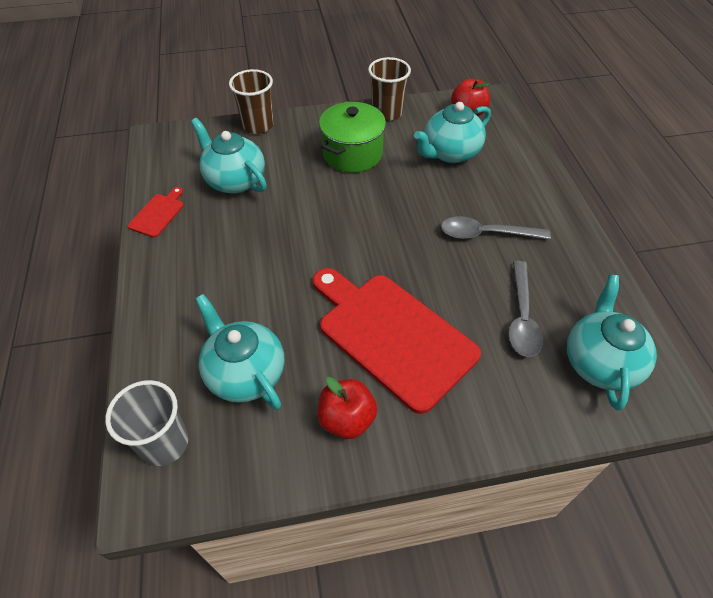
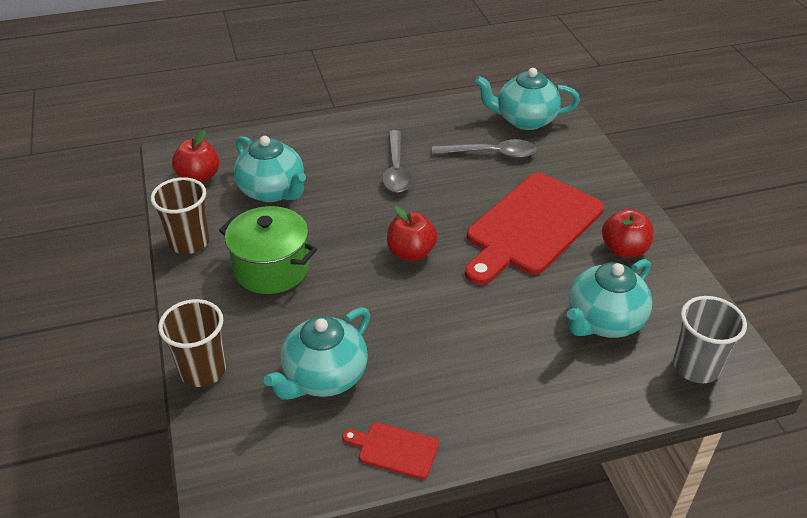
camera: 95 degrees left, 10 degrees down
none -> red apple [387,206,438,261]

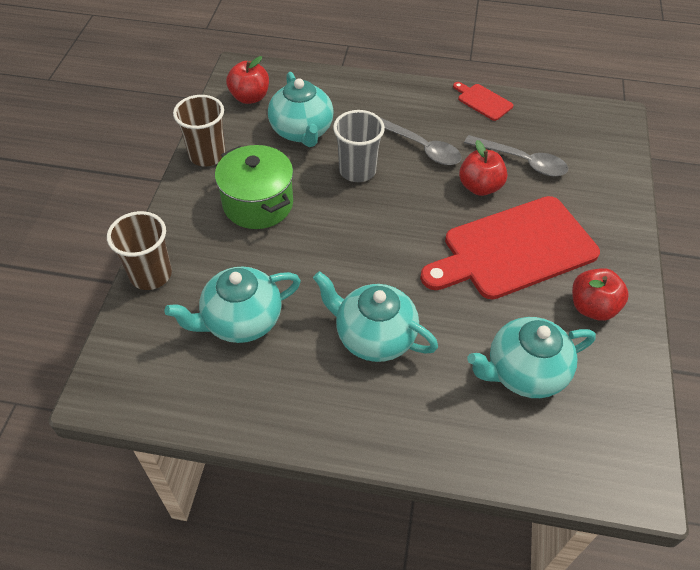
camera: 25 degrees right, 10 degrees up
red cutting board [342,422,439,479] -> red cutting board moved to [453,82,513,121]
grey spoon [382,130,412,193] -> grey spoon turned 75 degrees counterclockwise [381,118,461,165]
red apple [387,206,438,261] -> red apple moved to [459,140,508,196]
turquoise teapot [475,68,580,130] -> turquoise teapot moved to [313,271,438,362]
grey cup [673,296,747,383] -> grey cup moved to [333,110,385,182]

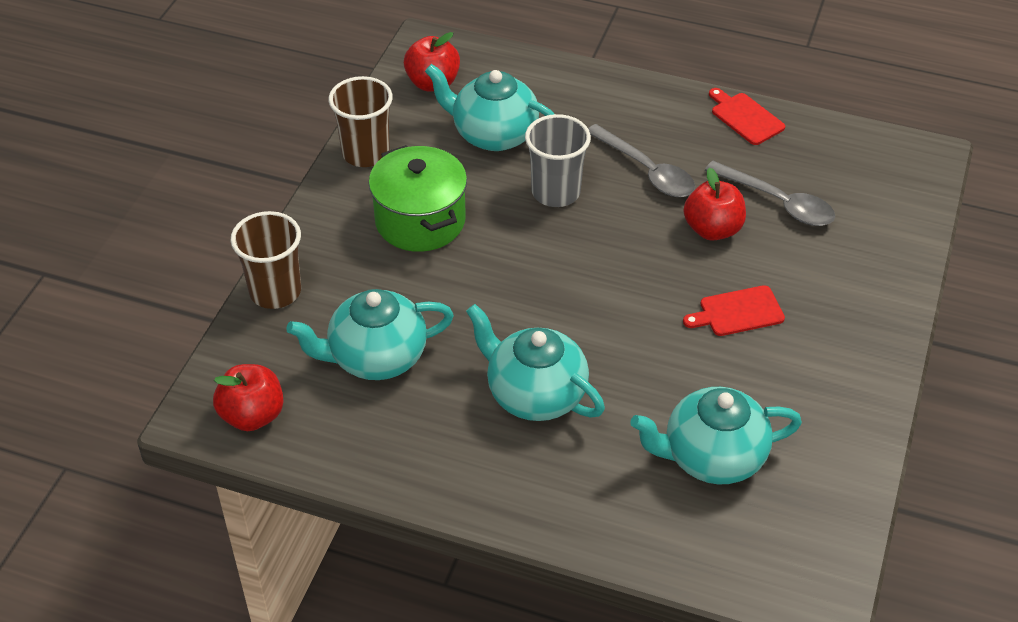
camera: 10 degrees right, 5 degrees down
turquoise teapot [268,72,334,147] -> turquoise teapot turned 120 degrees clockwise [425,64,554,151]
red cutting board [420,196,600,300] -> red cutting board [683,285,785,336], size x0.43
red apple [572,268,629,321] -> red apple moved to [213,364,284,431]

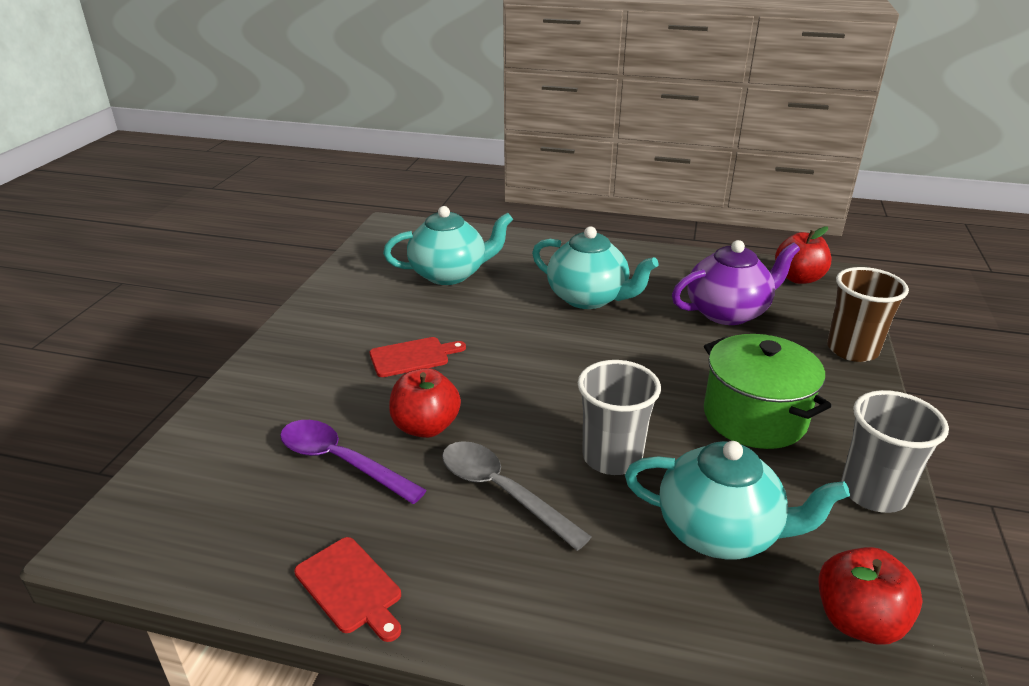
camera: 175 degrees right, 15 degrees down
turquoise teapot [286,289,454,380] -> purple teapot [672,240,800,325]
brown cup [329,76,393,167] -> grey cup [841,390,949,513]
grey spoon [705,161,835,226] -> purple spoon [280,420,427,504]

